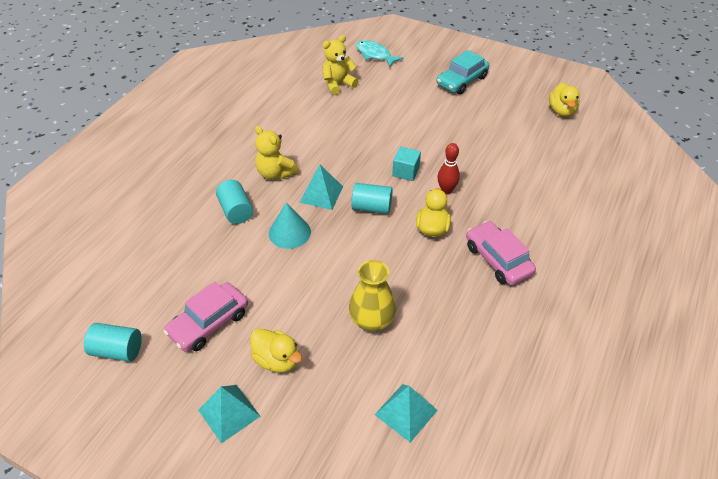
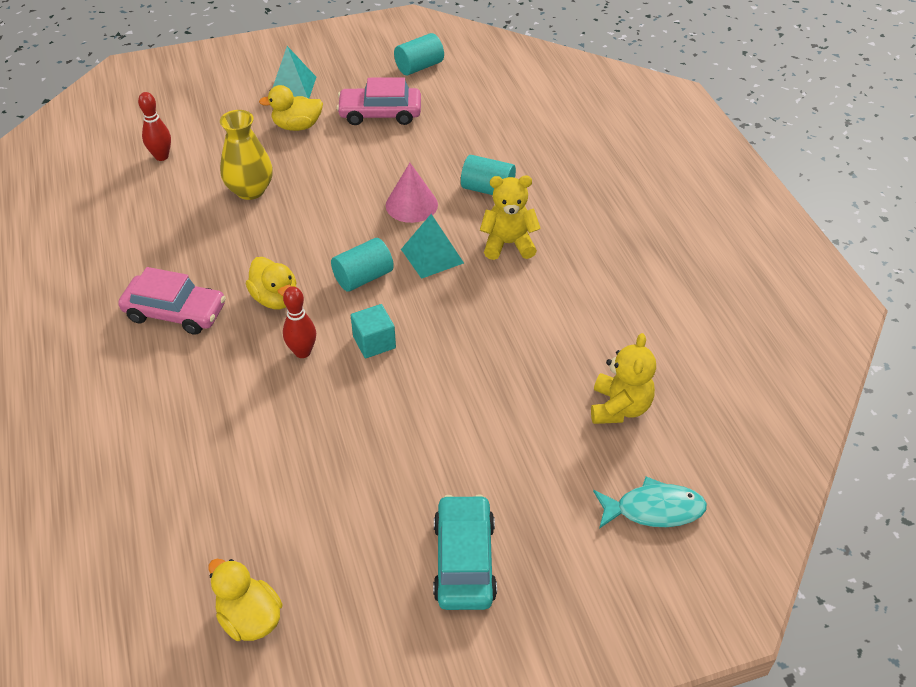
camera: 135 degrees right, 0 degrees up
pink car [164,281,248,351] -> pink car turned 90 degrees counterclockwise [336,77,421,125]
turquoise cone [269,202,311,249] -> pink cone [386,163,438,223]
turquoise pyramid [375,384,438,443] -> red bowling pin [138,92,171,161]

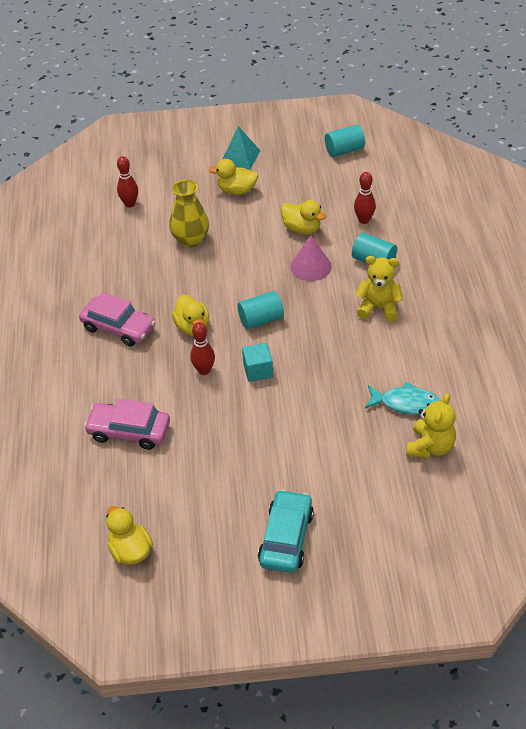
camera: 15 degrees right, 0 degrees up
pink car [336,77,421,125] -> pink car moved to [84,399,170,450]
turquoise pyramid [401,214,464,279] -> none
turquoise fish [593,477,707,529] -> turquoise fish moved to [365,382,441,415]
none -> yellow duck [281,200,326,234]
none -> red bowling pin [354,172,376,224]

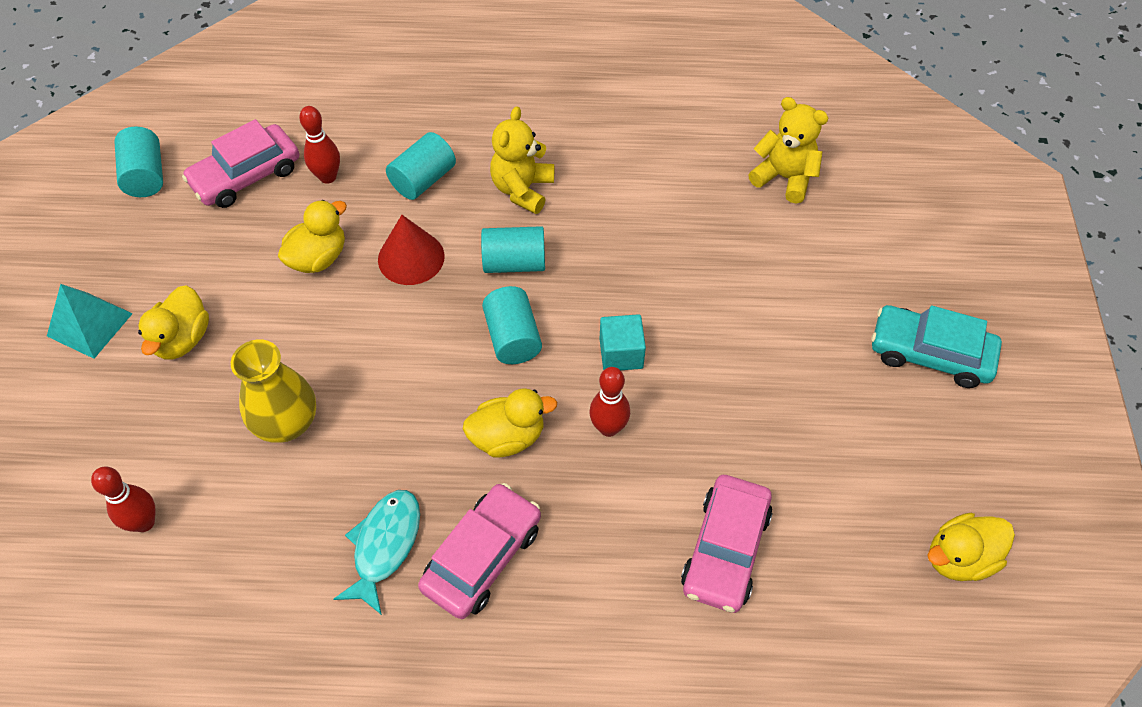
camera: 85 degrees left, 10 degrees up
pink cone [290,235,332,281] -> red cone [378,215,445,285]
turquoise fish [365,382,441,415] -> turquoise fish moved to [333,490,420,615]
none -> pink car [182,119,299,208]
none -> turquoise cylinder [481,226,545,273]

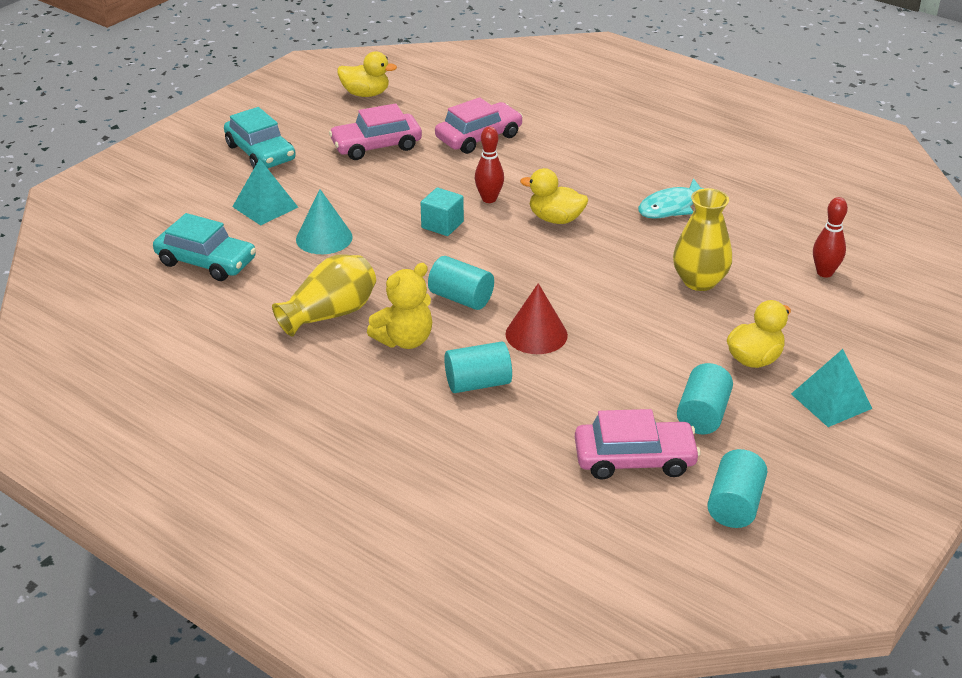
camera: 145 degrees left, 20 degrees down
yellow duck [278,200,347,273] -> none
red bowling pin [299,106,340,184] -> none
pink car [418,483,541,619] -> pink car moved to [329,103,422,160]
turquoise cylinder [482,286,542,364] -> turquoise cylinder moved to [677,363,733,435]
yellow teddy bear [748,97,828,203] -> turquoise car [153,213,256,281]
none -> turquoise pyramid [232,159,298,225]
none -> yellow vase [272,254,376,337]
none -> turquoise cone [296,189,353,254]

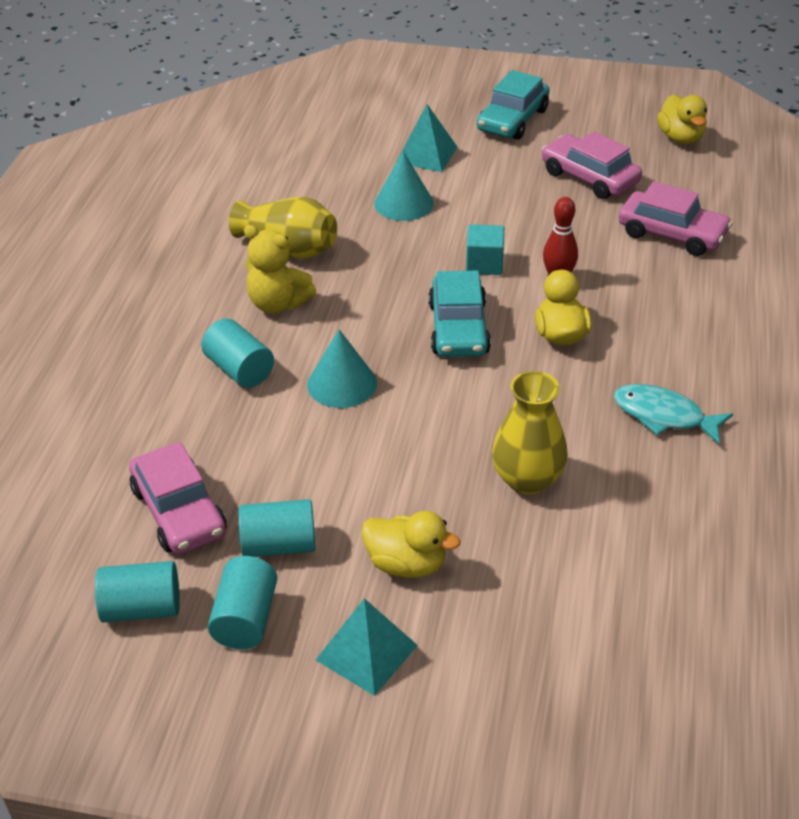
camera: 65 degrees right, 5 degrees up
turquoise car [153,213,256,281] -> turquoise car moved to [428,271,491,357]
turquoise cylinder [428,256,494,310] -> turquoise cylinder moved to [208,556,277,649]
red cone [505,283,568,354] -> turquoise cone [307,329,377,408]
red bowling pin [813,197,848,278] -> none

